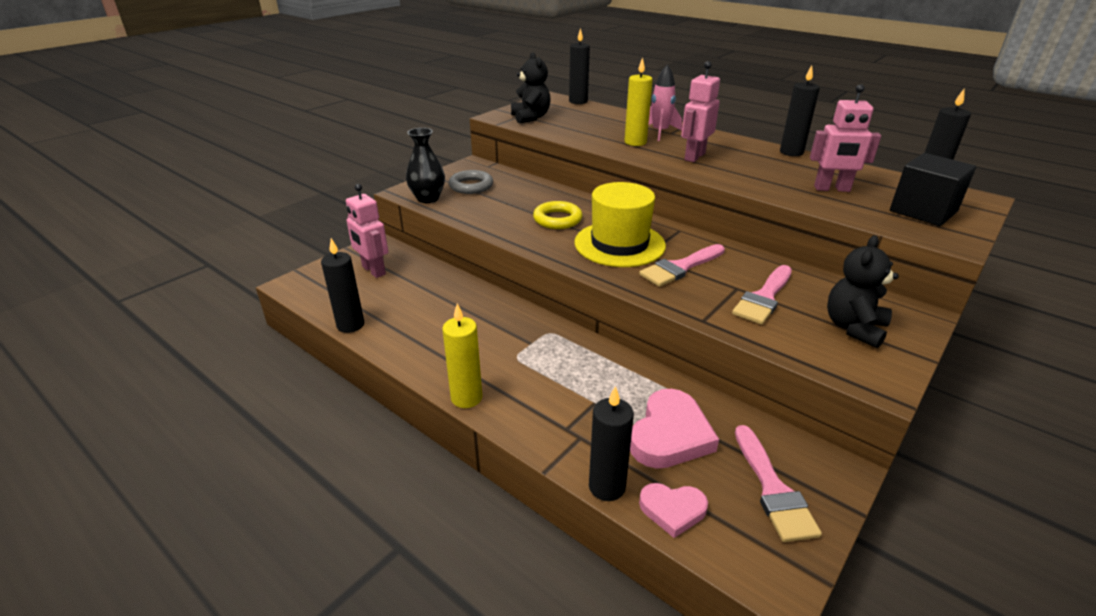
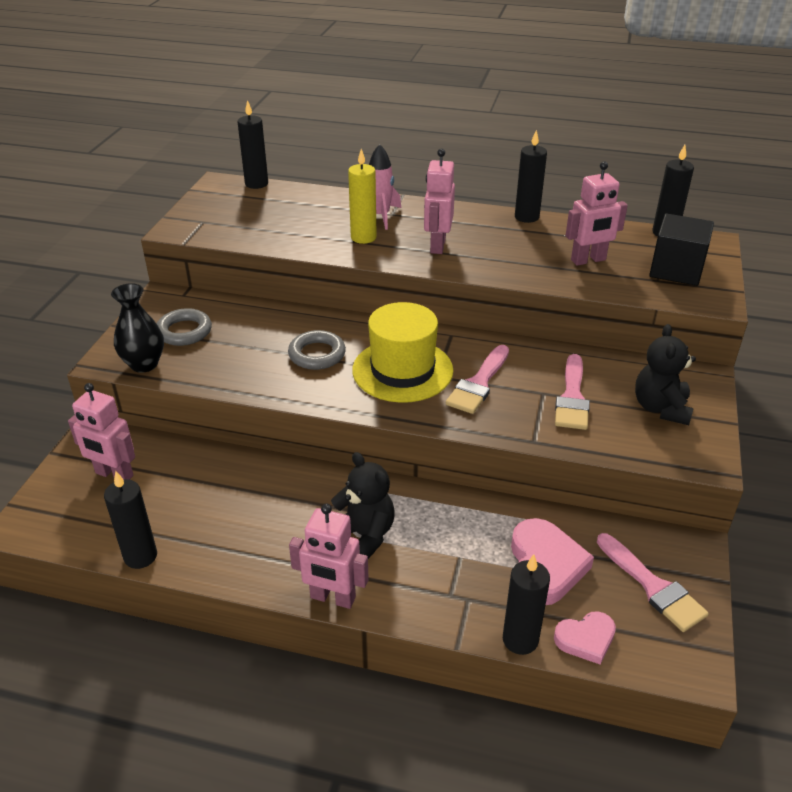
camera: 25 degrees left, 5 degrees up
yellow candle [442,304,482,408] -> pink robot [289,504,369,609]
black teddy bear [511,52,551,123] -> black teddy bear moved to [331,452,394,559]
yellow ring [533,201,583,229] -> grey ring [288,330,346,370]

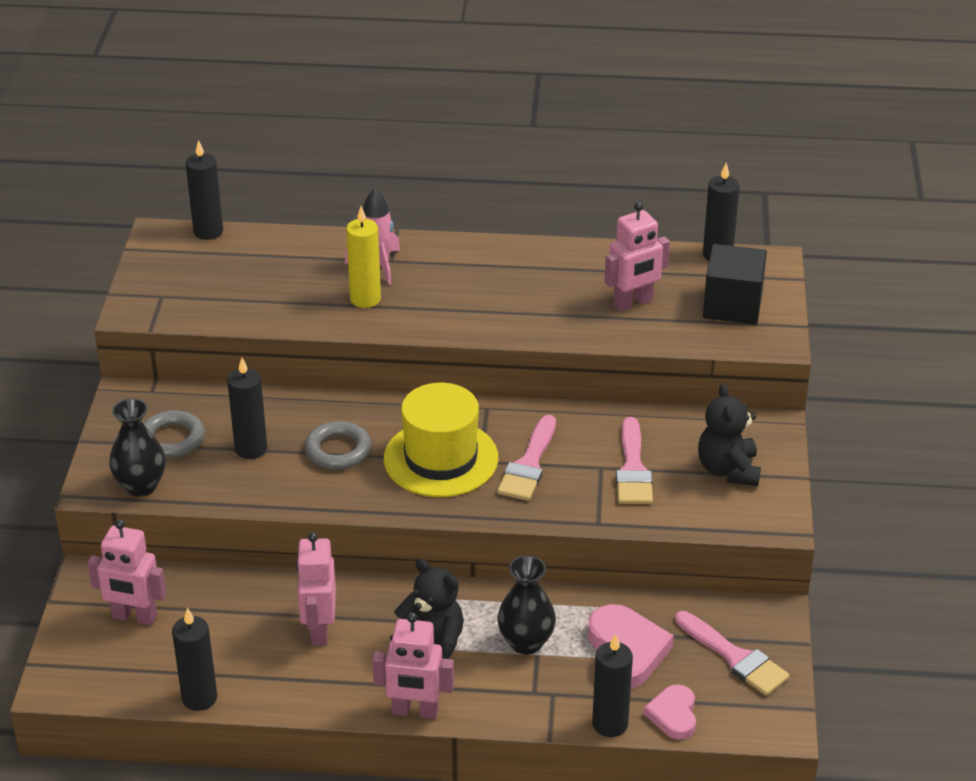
camera: 10 degrees left, 0 degrees up
pink robot [424,149,455,254] -> pink robot moved to [296,532,336,645]
black candle [515,130,547,223] -> black candle moved to [227,358,267,459]
pink heart [554,611,616,665] -> pink heart turned 120 degrees clockwise [644,685,696,740]
none -> black vase [498,556,556,655]

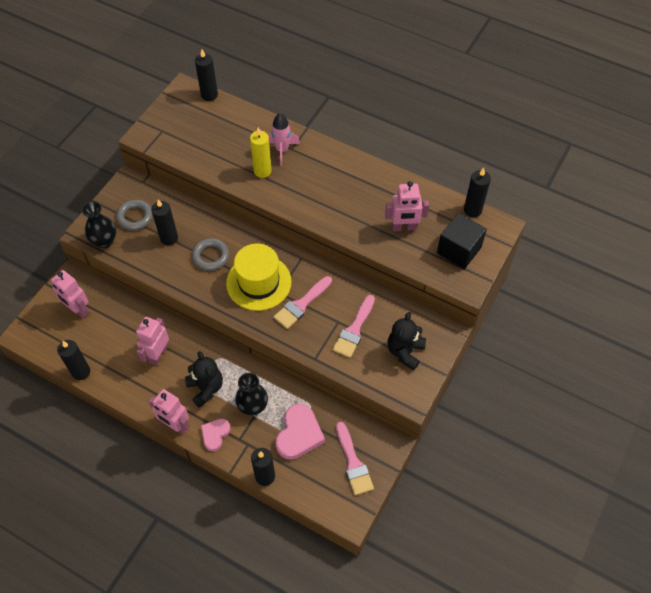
camera: 25 degrees right, 20 degrees up
pink heart [644,685,696,740] -> pink heart moved to [201,418,231,451]

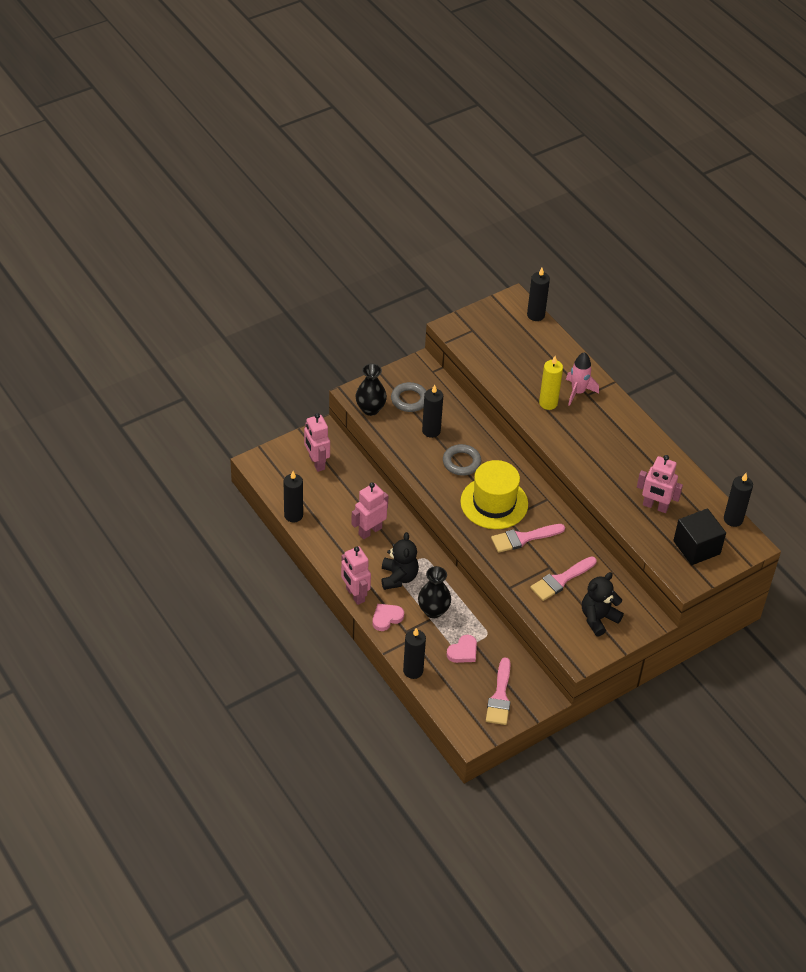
camera: 25 degrees right, 10 degrees down
pink heart [275,404,325,460] -> pink heart [446,635,477,663], size x0.60

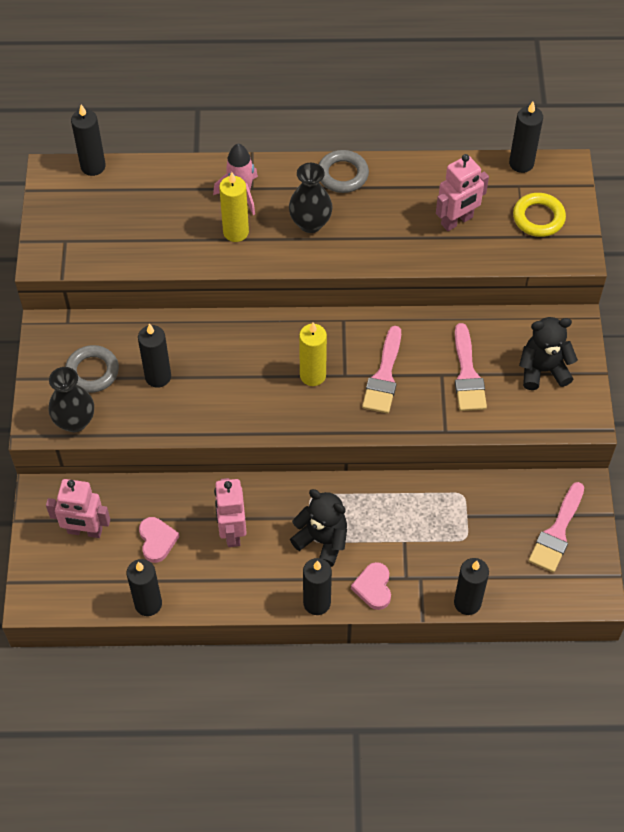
camera: 55 degrees left, 10 degrees up
pink robot [341,546,371,605] -> black candle [303,558,332,615]
black vase [418,566,451,618] -> black vase moved to [289,163,333,233]
grey ring [443,444,481,476] -> grey ring moved to [319,150,369,193]
pink heart [446,635,477,663] -> pink heart moved to [139,517,180,563]
yellow hat [460,460,528,529] -> yellow candle [299,323,327,386]
pink brush [486,657,511,725] -> pink brush turned 75 degrees clockwise [528,482,584,573]
black teddy bear [582,572,624,636] -> black teddy bear turned 90 degrees clockwise [519,317,578,390]
black cube [673,508,726,565] -> yellow ring [513,193,566,237]

